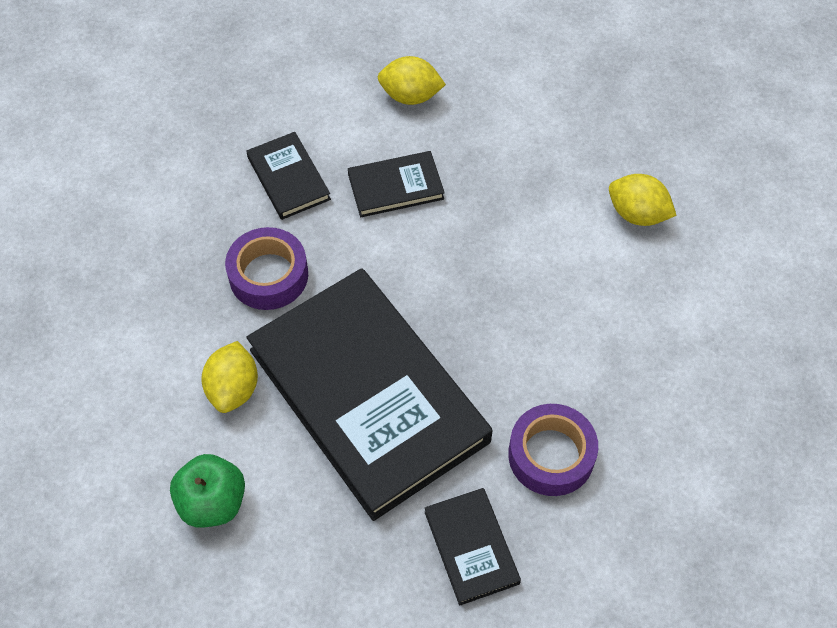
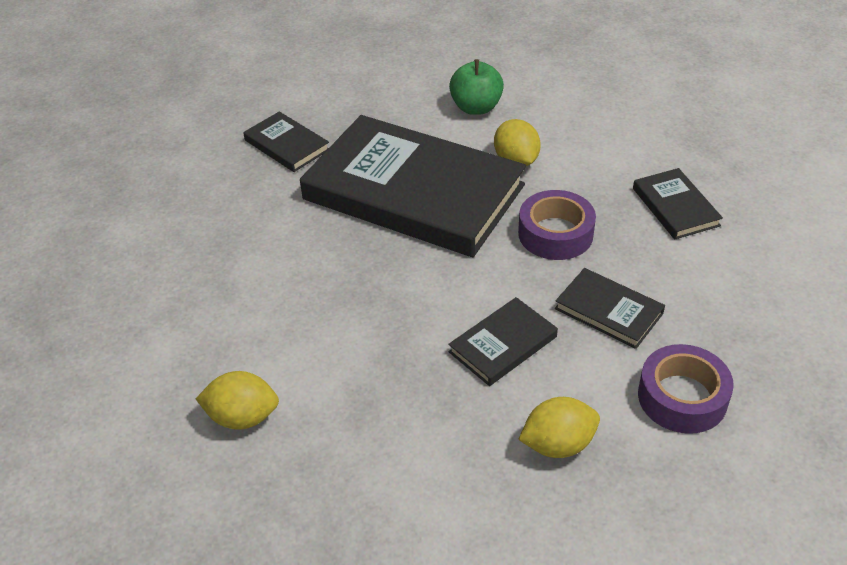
camera: 155 degrees right, 15 degrees down
purple tape [508,404,598,496] -> purple tape moved to [638,344,734,434]
none -> black book [633,168,723,239]

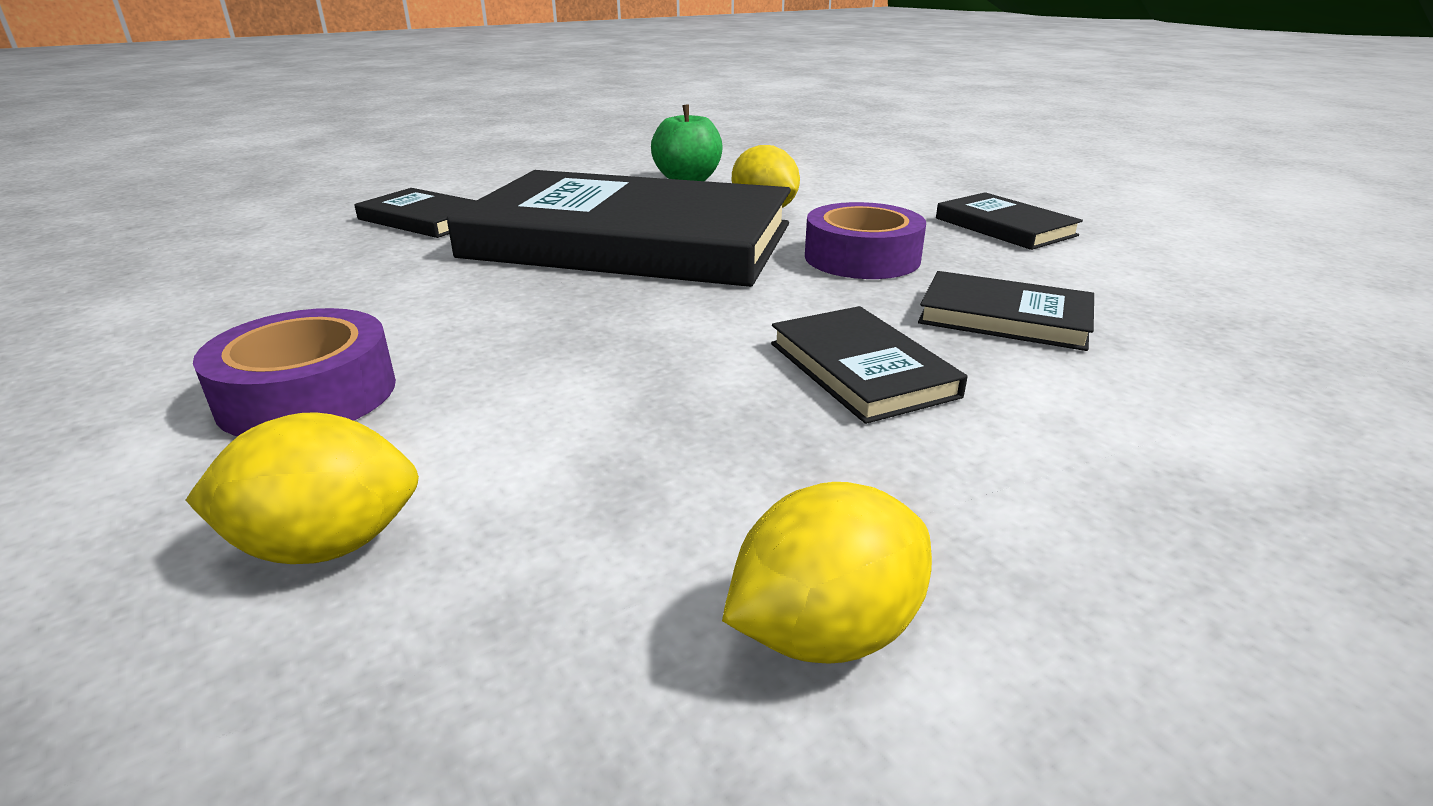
camera: 15 degrees left, 15 degrees down
black book [448,297,558,386] -> black book turned 60 degrees counterclockwise [771,306,967,424]
yellow lemon [518,397,600,458] -> yellow lemon moved to [722,482,932,664]
purple tape [638,344,734,434] -> purple tape moved to [193,308,396,436]

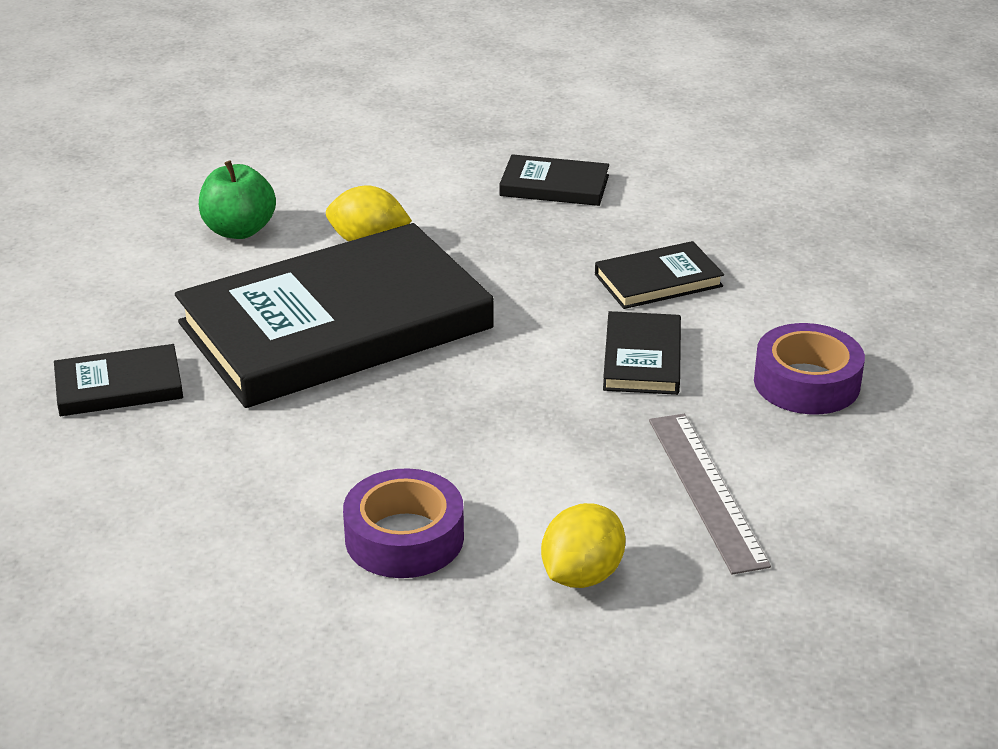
camera: 45 degrees left, 5 degrees up
yellow lemon [722,482,932,664] -> none
black book [771,306,967,424] -> black book turned 75 degrees clockwise [603,311,681,395]
purple tape [805,202,926,279] -> purple tape moved to [754,323,865,414]
none -> grey ruler [649,414,771,574]

